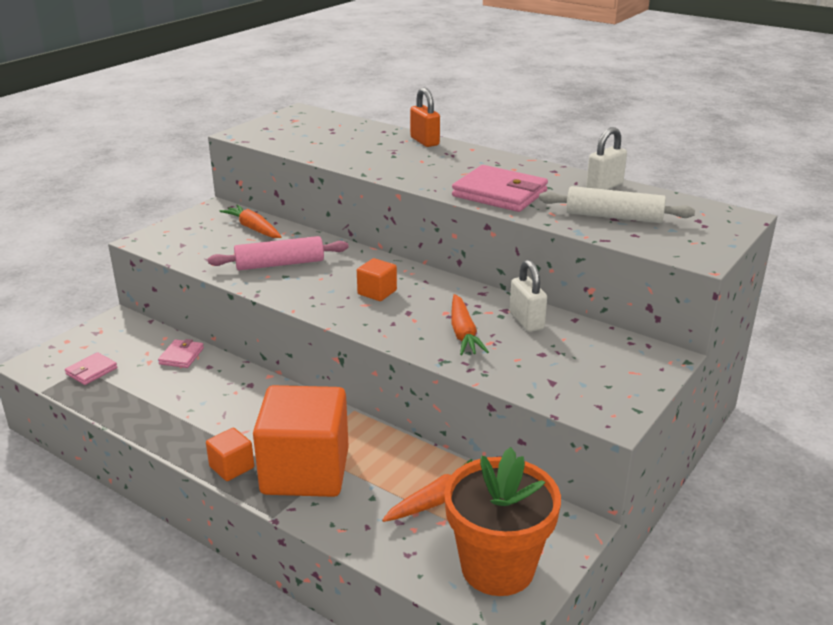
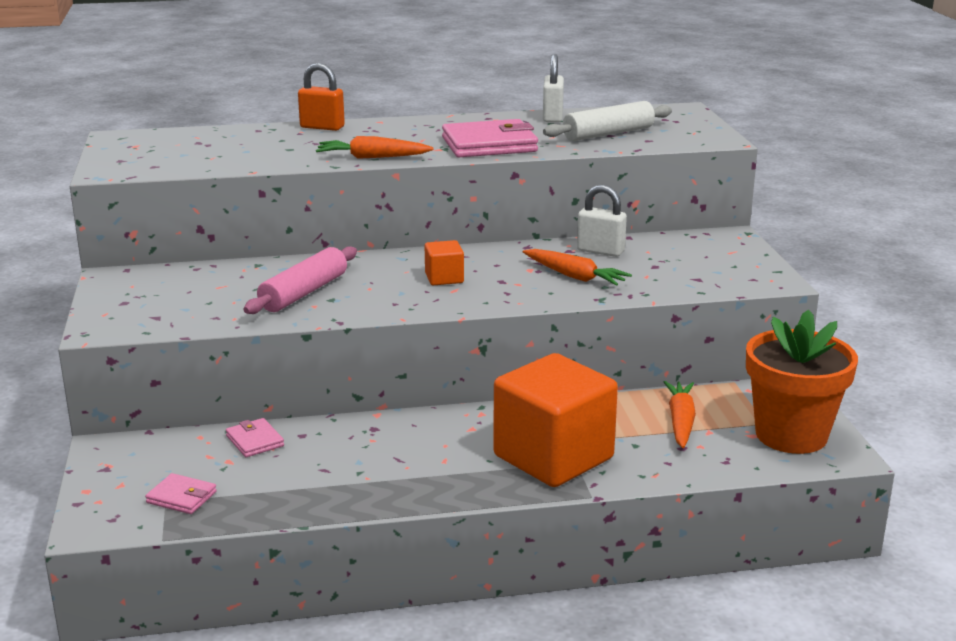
camera: 45 degrees left, 5 degrees down
pink wallet [65,352,118,385] -> pink wallet turned 60 degrees counterclockwise [145,473,217,514]
orange cube [206,428,254,481] -> none
orange carrot [219,205,282,238] -> orange carrot moved to [316,136,434,159]

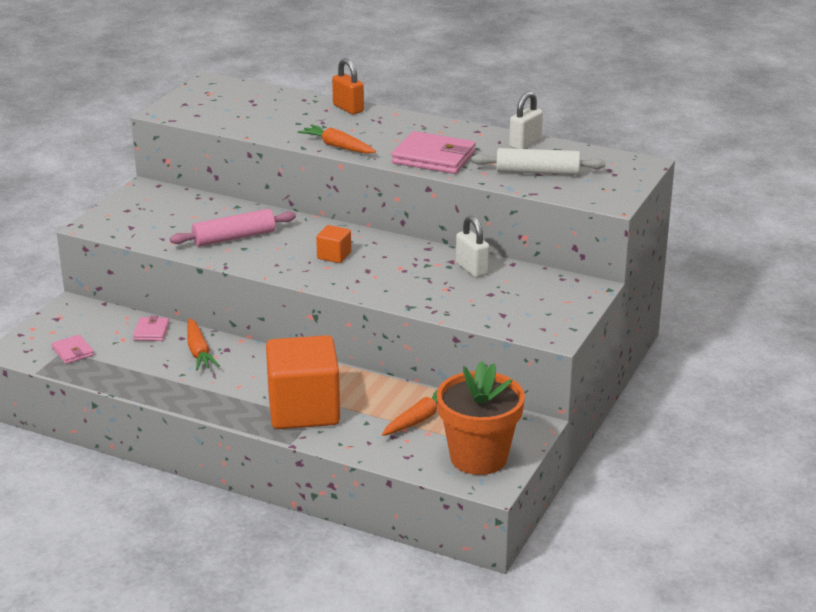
camera: 35 degrees right, 5 degrees up
orange carrot [523,249,632,286] -> orange carrot moved to [187,318,220,370]

